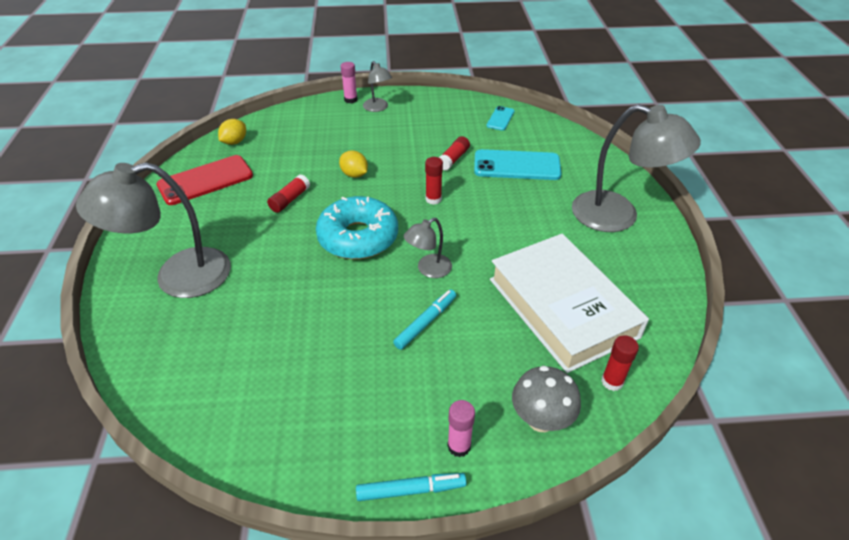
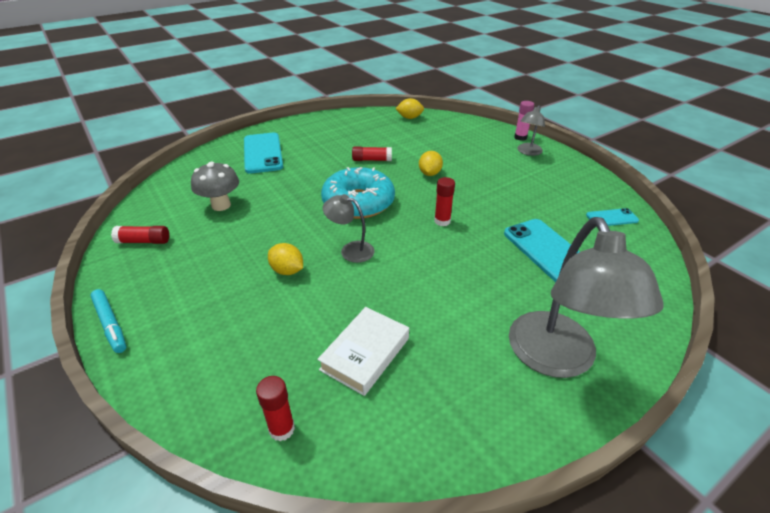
camera: 60 degrees right, 5 degrees down
grey lamp [76,162,231,298] -> turquoise phone [244,133,283,174]
red phone [156,155,253,205] -> none
turquoise marker [393,290,456,350] -> yellow lemon [268,243,303,275]
red glue stick [439,136,470,171] -> red glue stick moved to [111,226,169,244]
pink glue stick [447,400,475,457] -> none
white book [490,234,649,373] -> white book [317,307,409,396], size x0.53
grey mushroom [512,366,581,432] -> grey mushroom moved to [191,162,239,211]

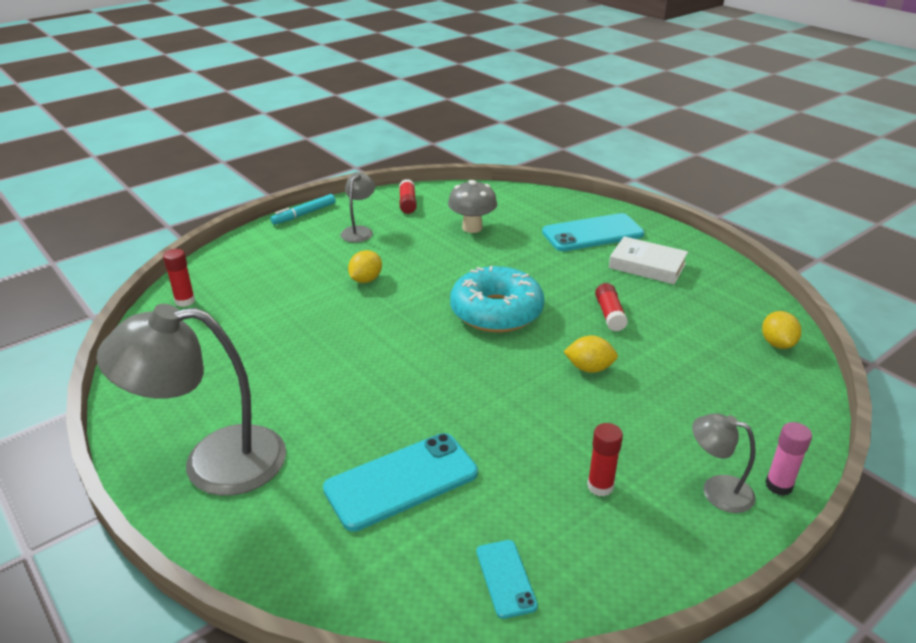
camera: 85 degrees right, 5 degrees down
white book [317,307,409,396] -> white book moved to [609,236,688,284]
grey lamp [323,194,375,263] -> grey lamp moved to [341,172,375,243]
red glue stick [434,177,455,226] -> red glue stick moved to [587,423,623,496]

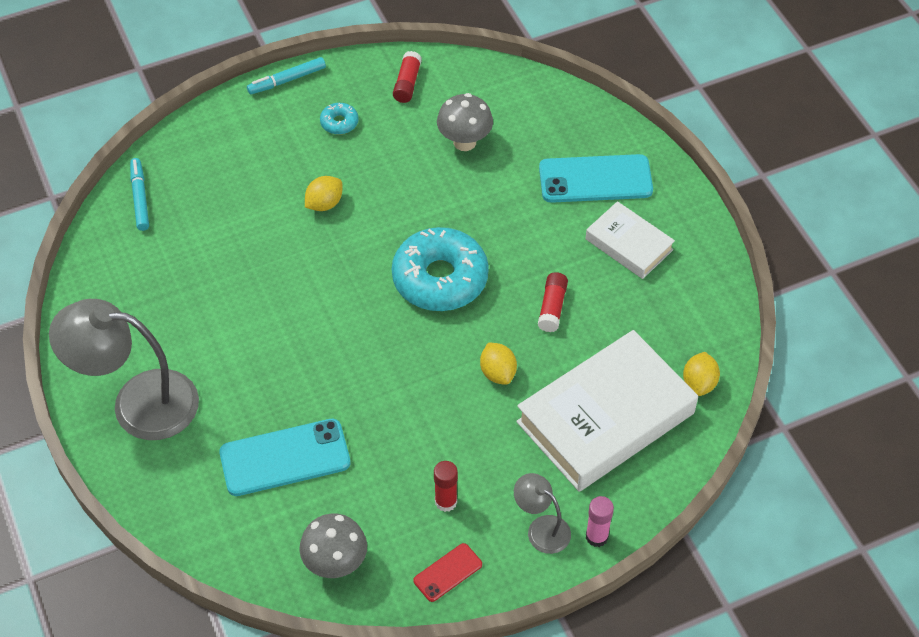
camera: 15 degrees right, 20 degrees up
red glue stick [163,249,195,307] -> turquoise marker [130,158,149,231]
grey lamp [341,172,375,243] -> turquoise donut [320,103,358,135]
turquoise phone [477,540,538,619] -> grey mushroom [299,513,367,578]
yellow lemon [563,336,618,373] -> yellow lemon turned 45 degrees clockwise [480,342,517,385]
none -> red phone [413,543,482,602]
none -> white book [516,330,698,492]

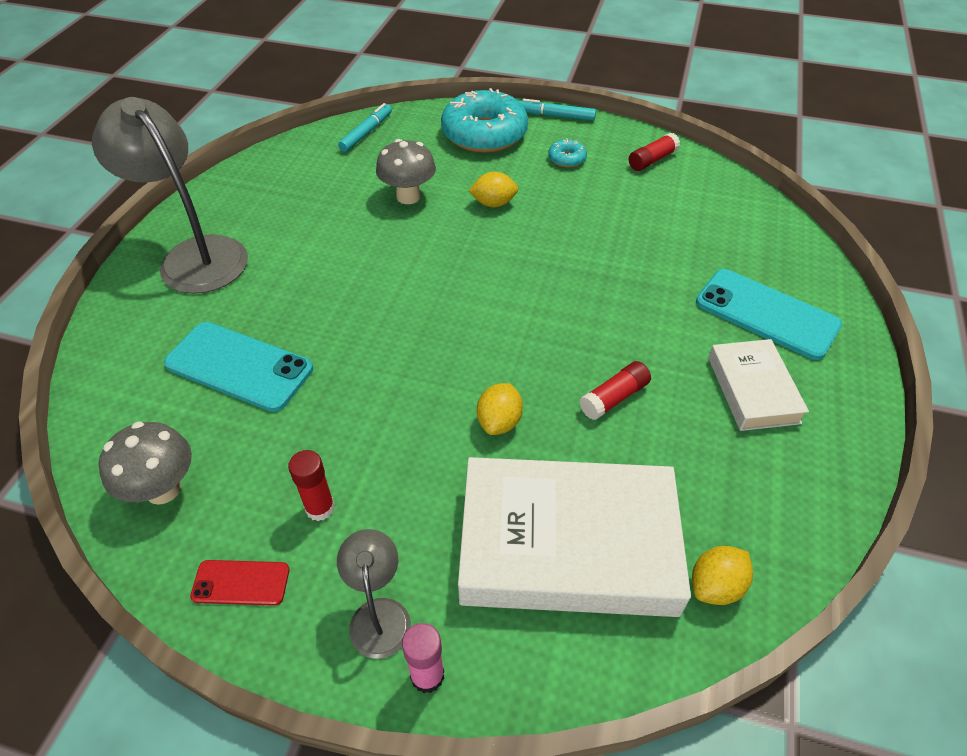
camera: 40 degrees right, 5 degrees down
turquoise donut [392,227,489,311] -> turquoise donut moved to [441,88,528,153]
grey mushroom [437,93,493,151] -> grey mushroom moved to [376,139,436,204]

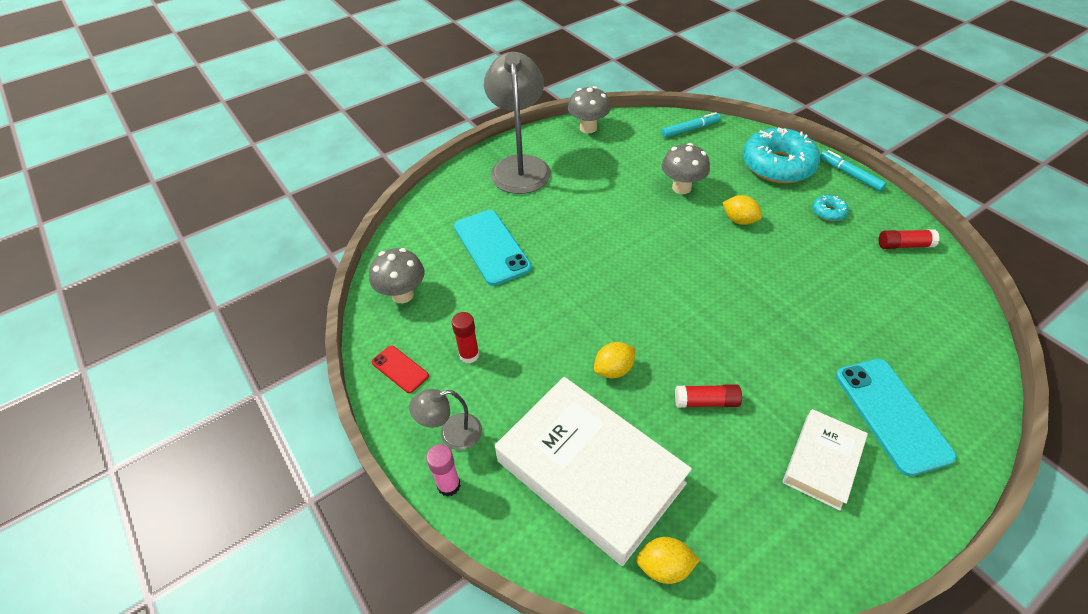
camera: 40 degrees right, 0 degrees up
grey lamp [337,529,411,659] -> grey lamp turned 135 degrees counterclockwise [409,389,482,450]
none -> grey mushroom [568,86,611,133]

